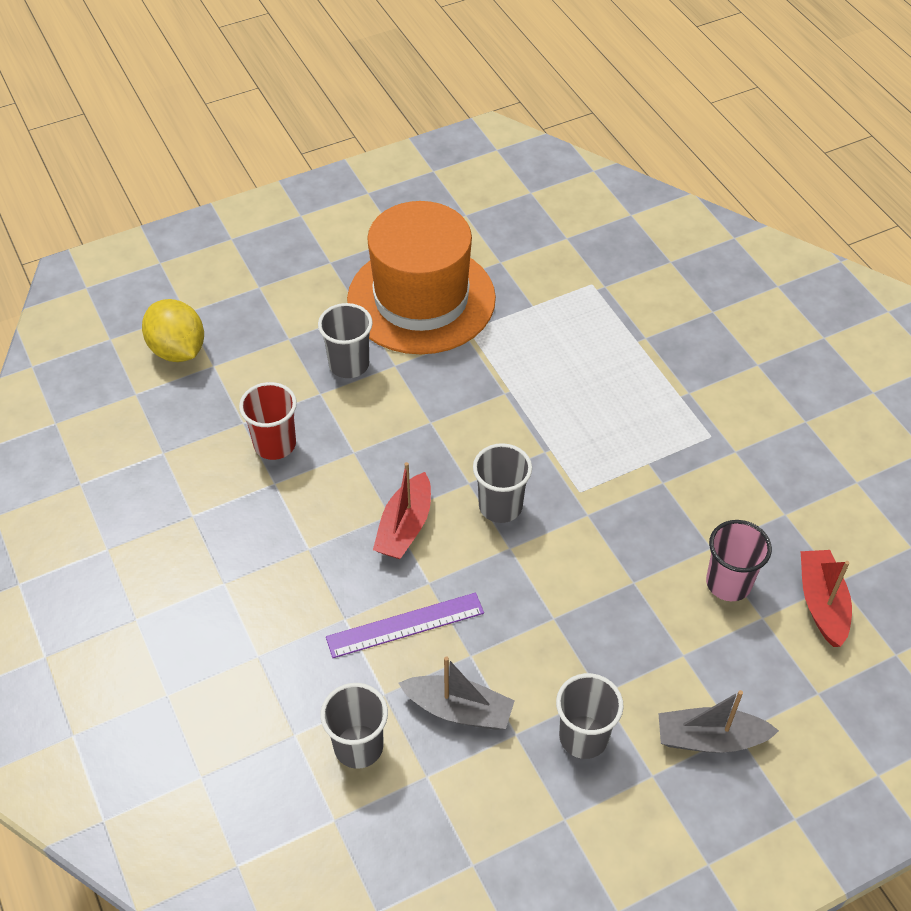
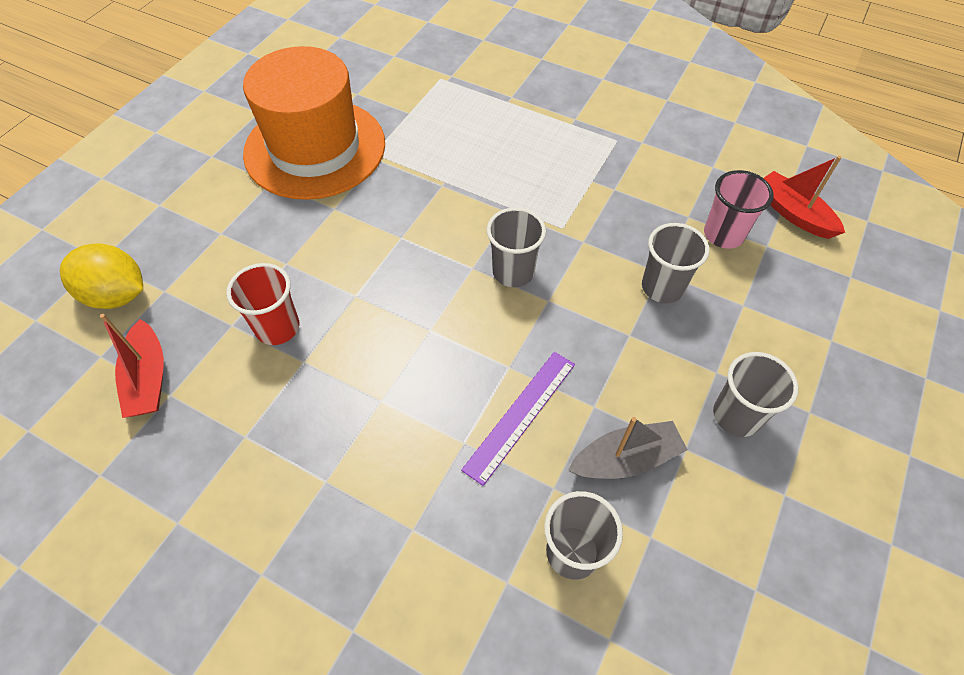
camera: 35 degrees left, 5 degrees up
grey cup [318,303,373,378] -> grey cup moved to [642,223,710,303]
red boat [373,462,431,559] -> red boat moved to [100,314,164,418]
grey boat [658,690,779,753] -> none

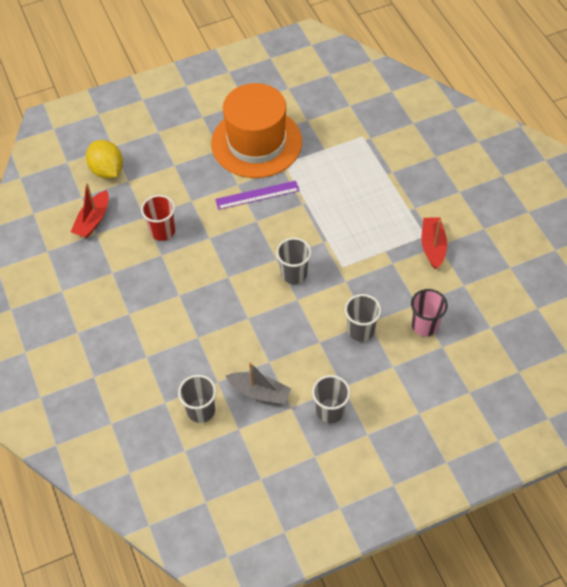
camera: 40 degrees right, 0 degrees up
purple ruler [461,352,575,486] -> purple ruler moved to [215,181,300,210]
red boat [764,156,845,239] -> red boat moved to [421,217,447,270]

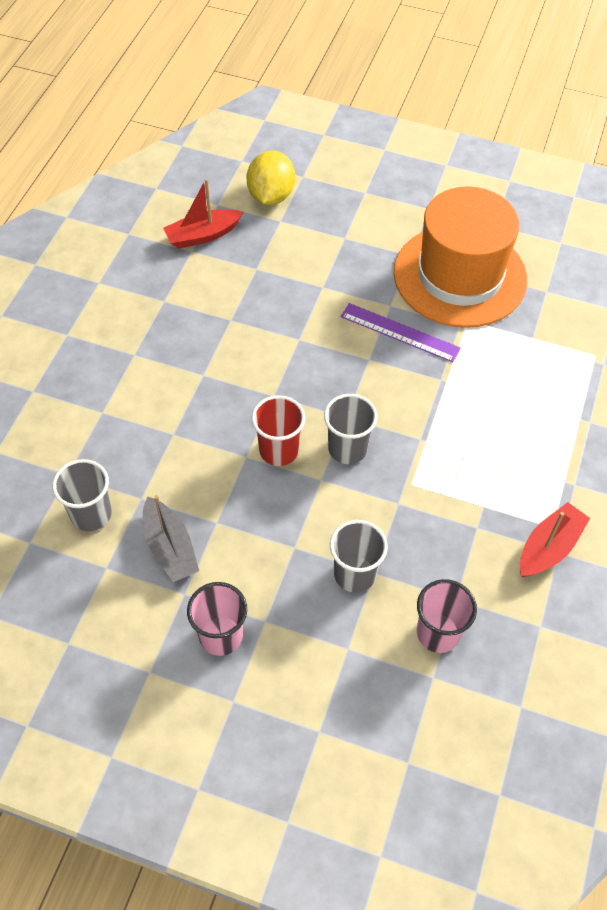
camera: 40 degrees right, 0 degrees up
red cup [141,195,175,241] -> red cup moved to [252,395,305,466]
grey cup [312,375,350,423] -> pink cup [187,582,247,656]

